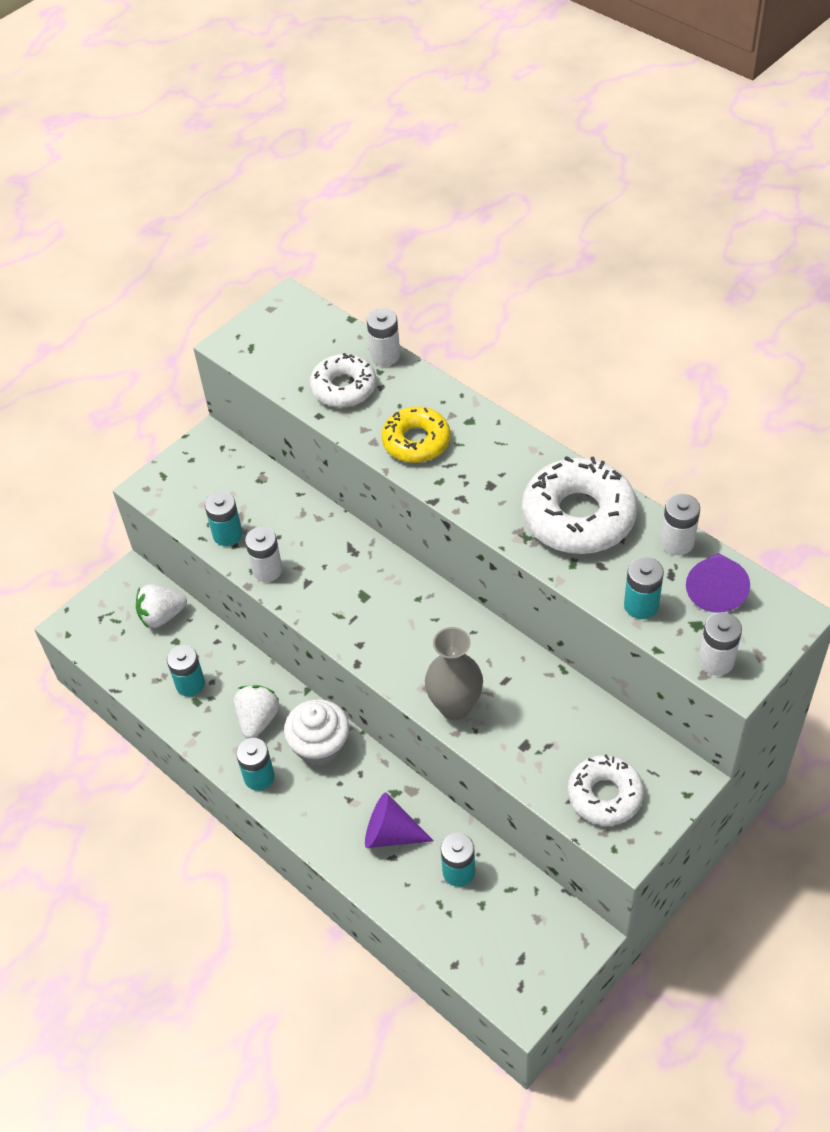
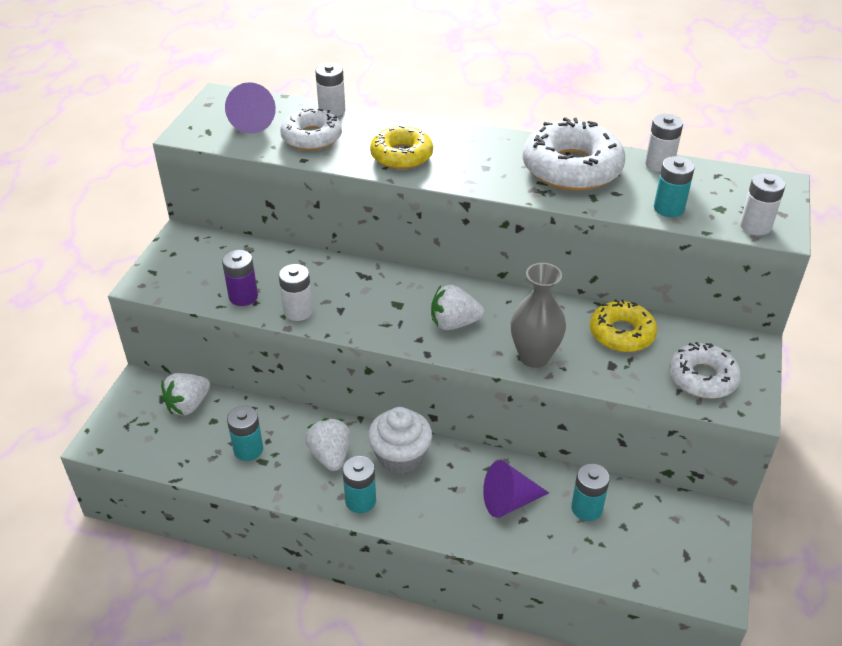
camera: 30 degrees left, 10 degrees down
turquoise battery [205,492,242,546] -> purple battery [222,250,258,306]
purple cone [686,553,750,613] -> purple cone moved to [225,82,276,134]
none -> white strawberry [431,285,484,330]
none -> yellow donut [590,299,657,352]

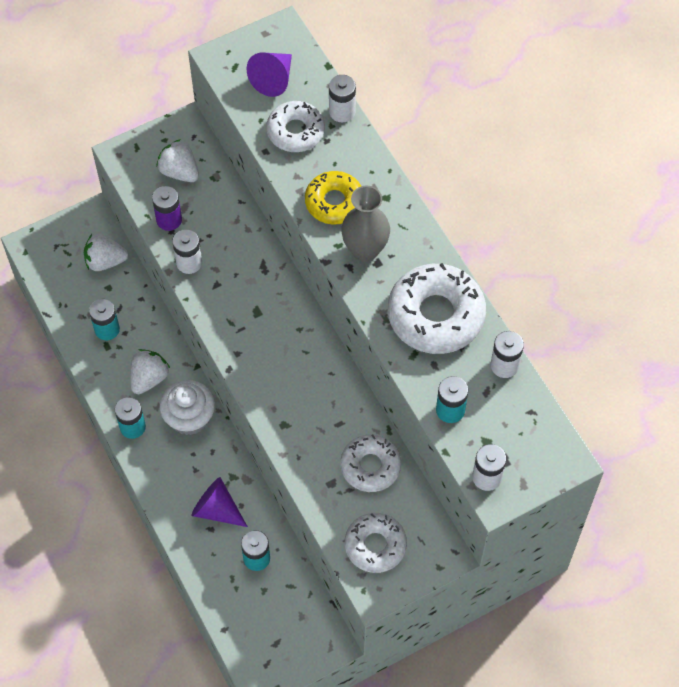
camera: 45 degrees right, 20 degrees up
white strawberry [431,285,484,330] -> white strawberry moved to [156,139,199,182]
grey vase [511,263,566,368] -> grey vase moved to [341,186,390,262]
yellow donut [590,299,657,352] -> white donut [340,434,401,492]

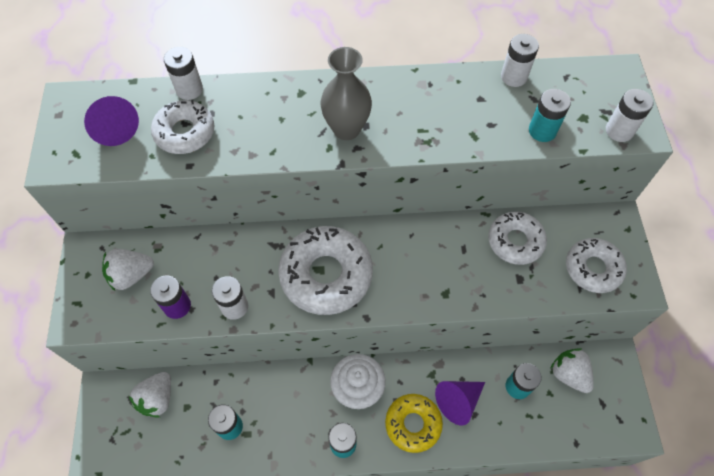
camera: 65 degrees left, 0 degrees up
white strawberry [130,349,170,394] -> white strawberry moved to [551,348,594,393]
yellow donut [305,171,361,224] -> yellow donut moved to [385,394,443,453]
white donut [388,263,486,354] -> white donut moved to [278,226,373,315]

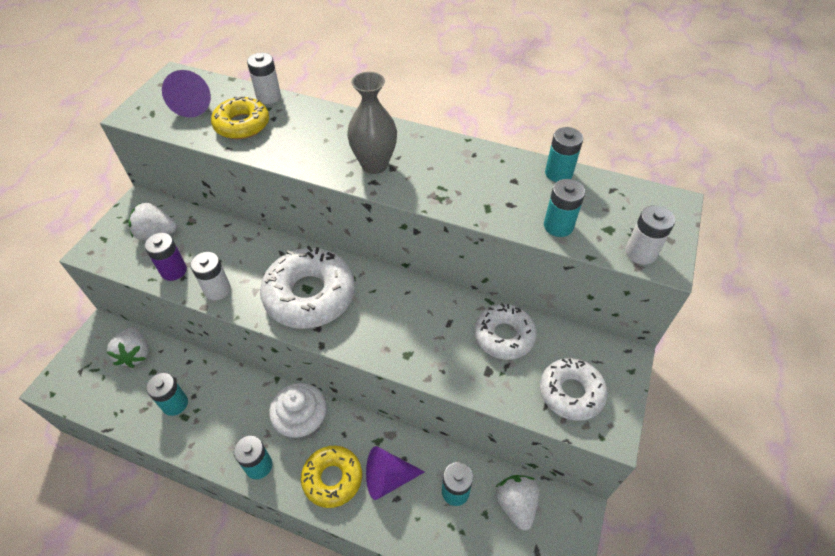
camera: 25 degrees right, 10 degrees down
white strawberry [129,372,171,418] -> white strawberry turned 60 degrees counterclockwise [107,327,149,368]
white donut [151,100,214,154] -> yellow donut [211,96,269,139]
white battery [501,34,539,87] -> turquoise battery [545,127,583,182]

